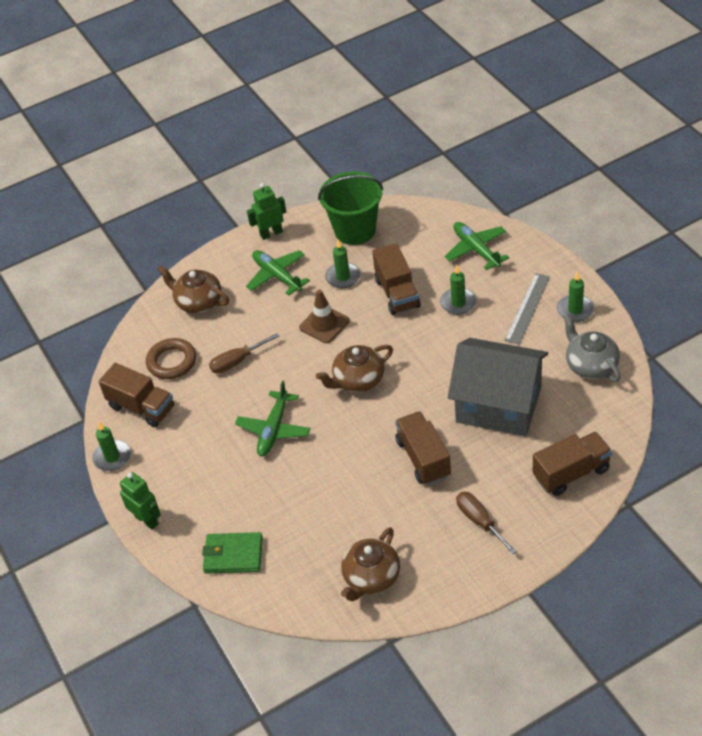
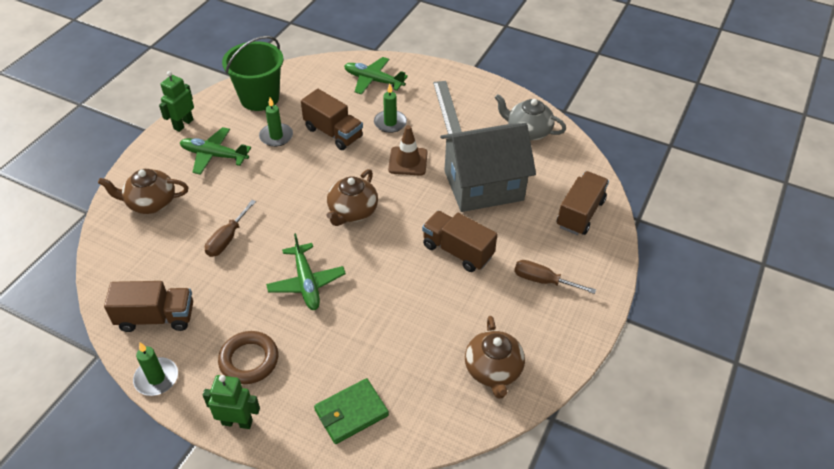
camera: 40 degrees left, 0 degrees up
brown ring [146,338,196,379] -> brown ring moved to [218,331,278,384]
brown traffic cone [299,290,350,343] -> brown traffic cone moved to [388,125,428,175]
green candle [557,271,594,322] -> none

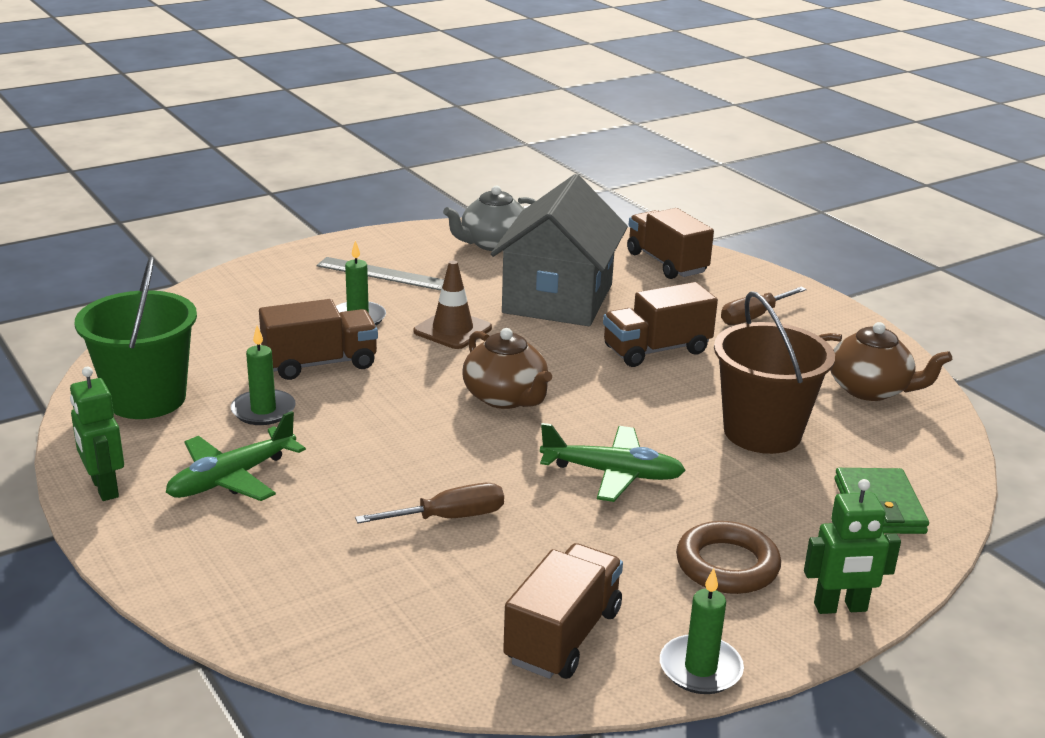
camera: 60 degrees left, 20 degrees down
brown teapot [98,169,188,214] -> none
green robot [203,375,260,429] -> green robot turned 135 degrees counterclockwise [804,479,901,614]
brown screwdriver [205,200,256,257] -> brown screwdriver turned 75 degrees counterclockwise [355,483,504,524]
green plane [344,57,408,95] -> none
none -> brown bucket [714,291,835,454]

